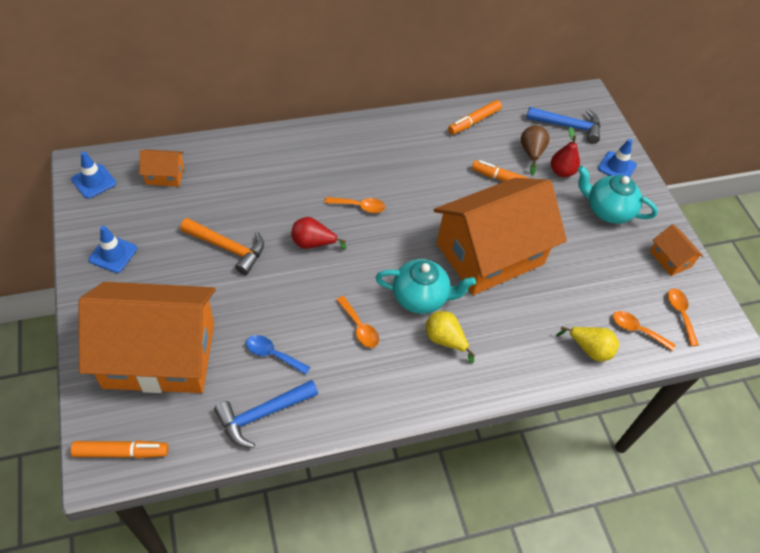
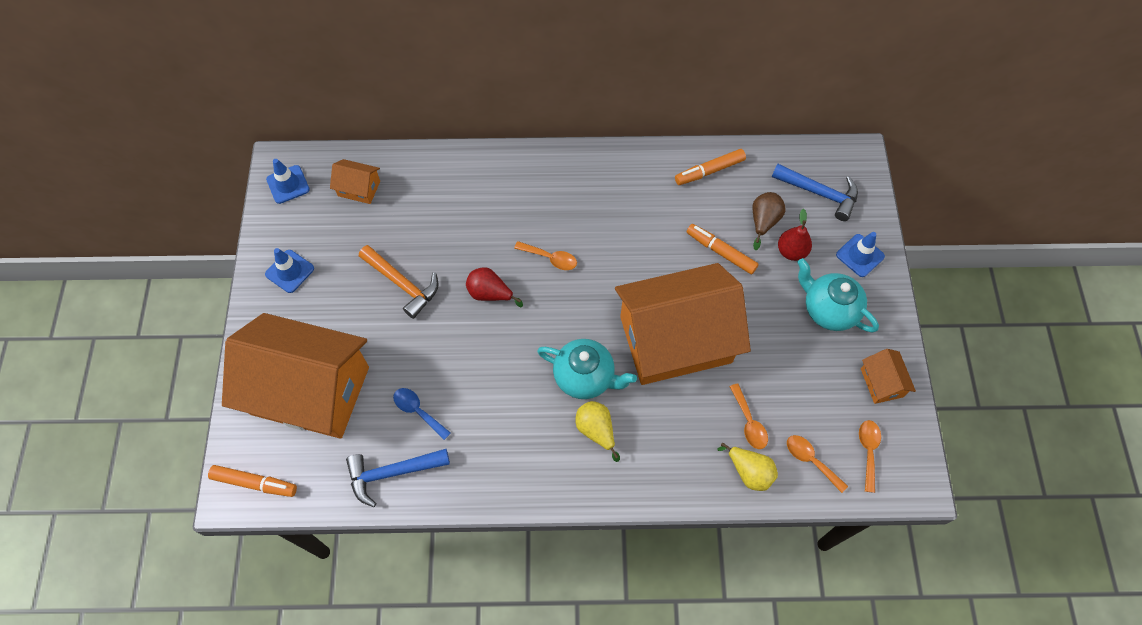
camera: 20 degrees right, 10 degrees up
orange spoon [336,296,379,348] -> orange spoon moved to [729,383,768,449]

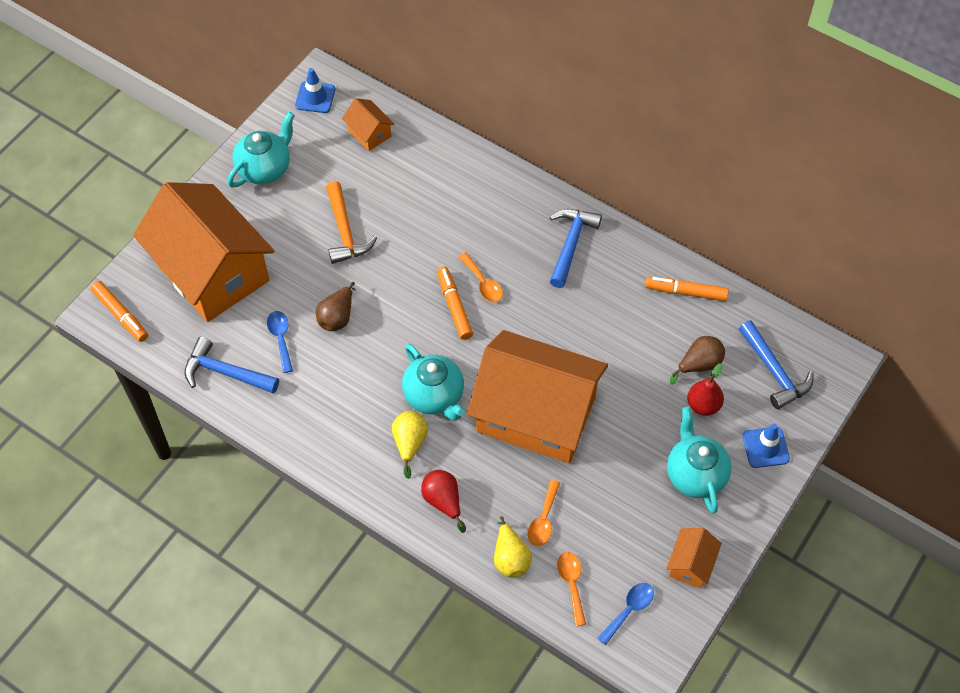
camera: 35 degrees right, 5 degrees down
blue traffic cone [265,248,314,293] -> turquoise teapot [227,112,295,188]
red pear [466,267,523,307] -> red pear moved to [421,470,466,533]
orange marker [687,224,759,274] -> orange marker moved to [437,266,473,340]
orange spoon [859,420,881,493] -> blue spoon [597,583,654,645]
none -> brown pear [316,282,356,331]
none -> blue hammer [550,209,602,288]

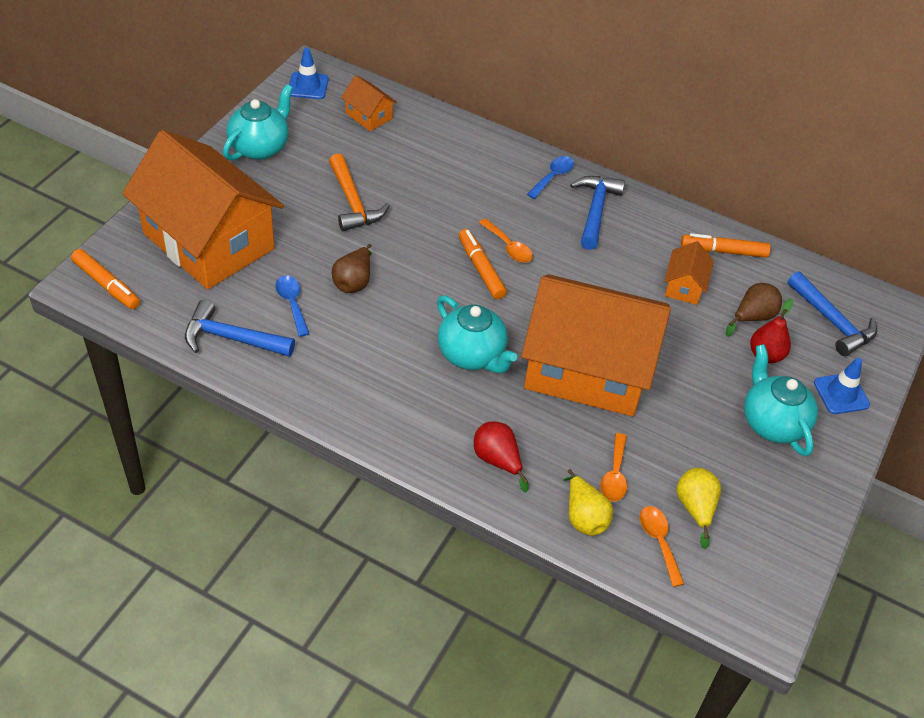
camera: 10 degrees left, 10 degrees down
yellow pear [392,411,428,479] -> yellow pear moved to [676,468,721,549]
blue spoon [597,583,654,645] -> blue spoon moved to [527,156,574,199]
orange house [666,528,722,588] -> orange house moved to [664,241,714,305]

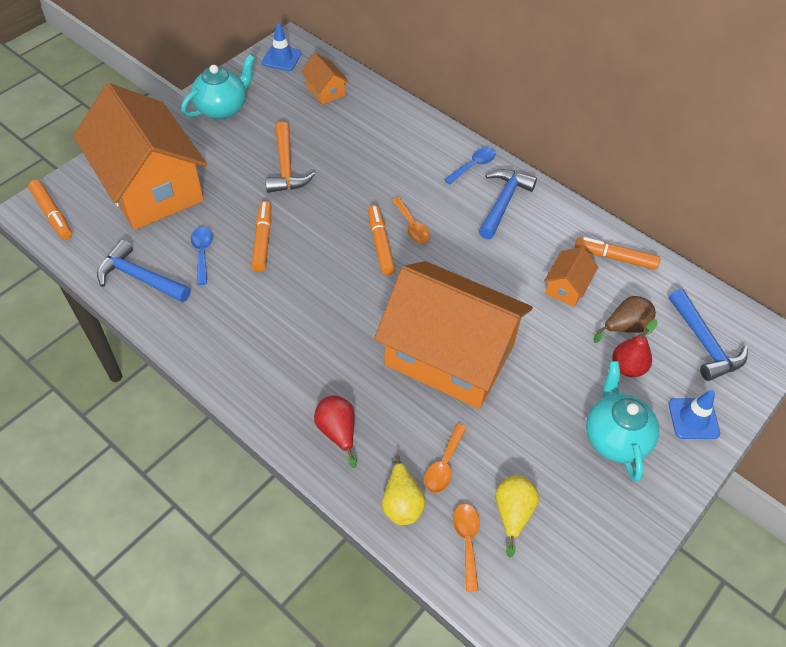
camera: 15 degrees right, 5 degrees up
brown pear [332,244,372,293] -> orange marker [251,201,271,272]
turquoise teapot [437,295,517,373] -> none

